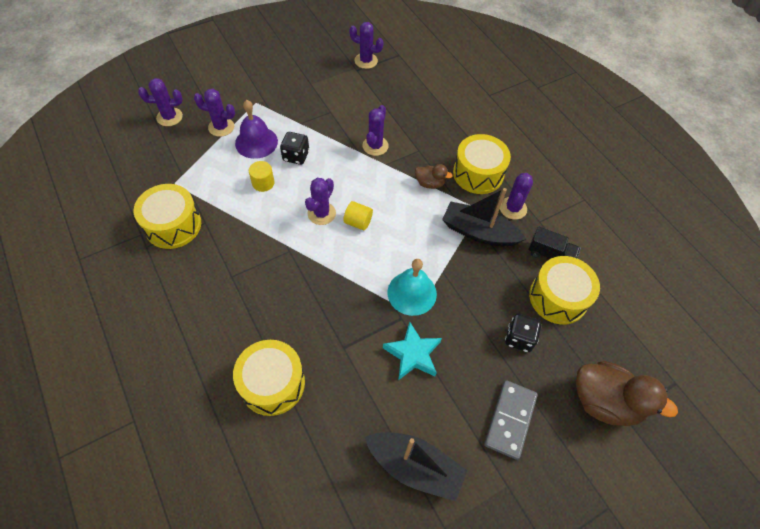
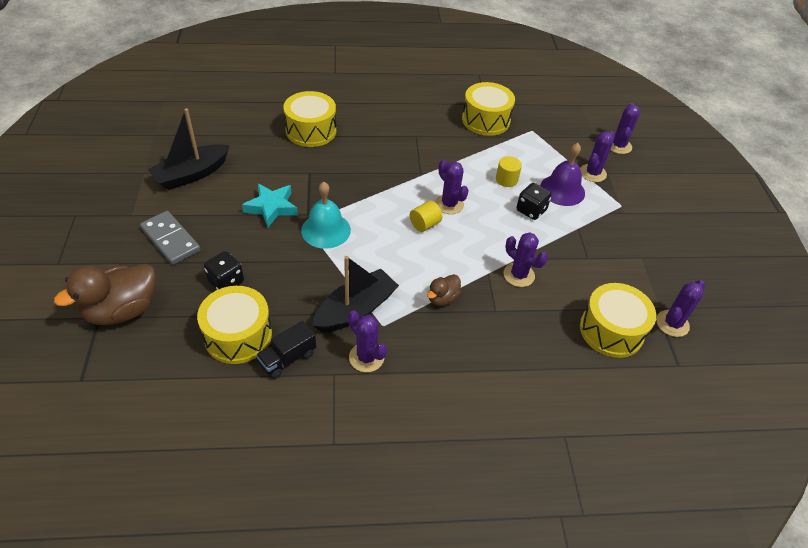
camera: 115 degrees right, 10 degrees down
yellow drum [453,134,511,194] -> yellow drum moved to [580,283,656,358]

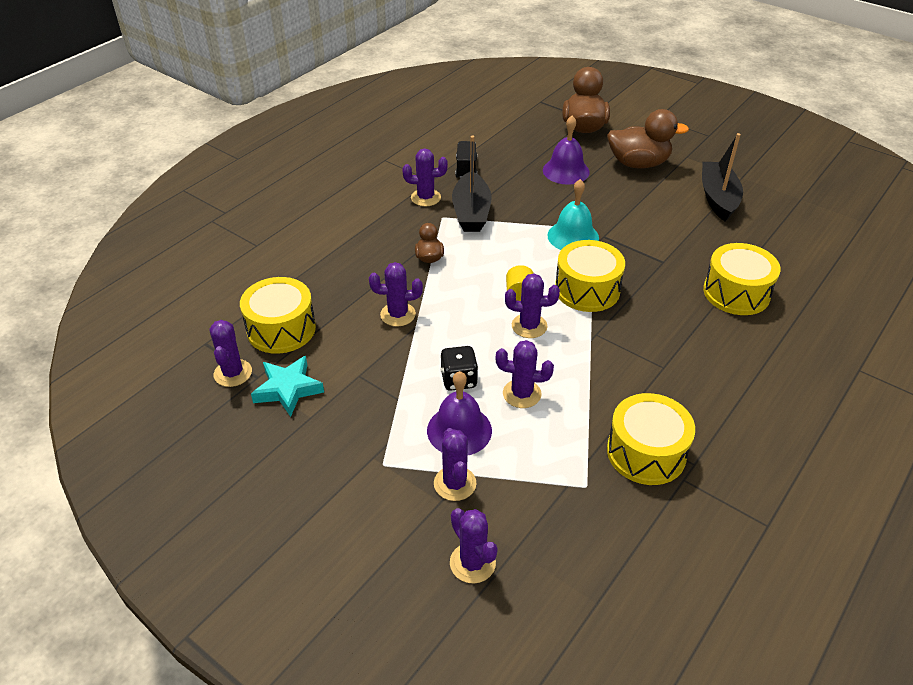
camera: 135 degrees right, 5 degrees down
grey domino [140,211,201,265] -> brown duck [607,109,689,169]
yellow drum [197,286,272,364] -> yellow drum moved to [555,240,625,312]
black dice [204,251,244,290] -> purple bell [543,116,590,185]
turquoise star [242,184,298,228] -> turquoise star moved to [251,356,324,417]
yellow cylinder [496,156,522,187] -> purple cactus [496,340,554,408]

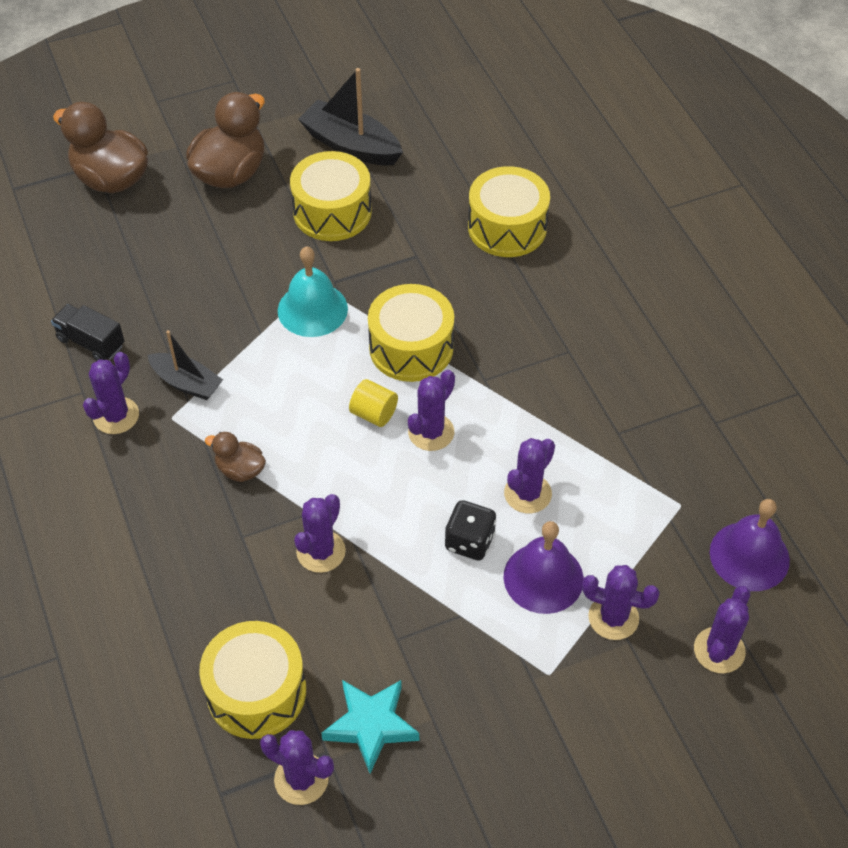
camera: 60 degrees left, 10 degrees up
purple cactus [450,508,498,584] -> purple cactus turned 60 degrees counterclockwise [694,586,750,673]
black boat [452,135,492,232] -> black boat [147,330,223,400], size x0.65
purple bell [543,116,590,185] -> purple bell moved to [710,499,790,591]
yellow drum [607,393,695,485] -> yellow drum moved to [290,151,372,241]

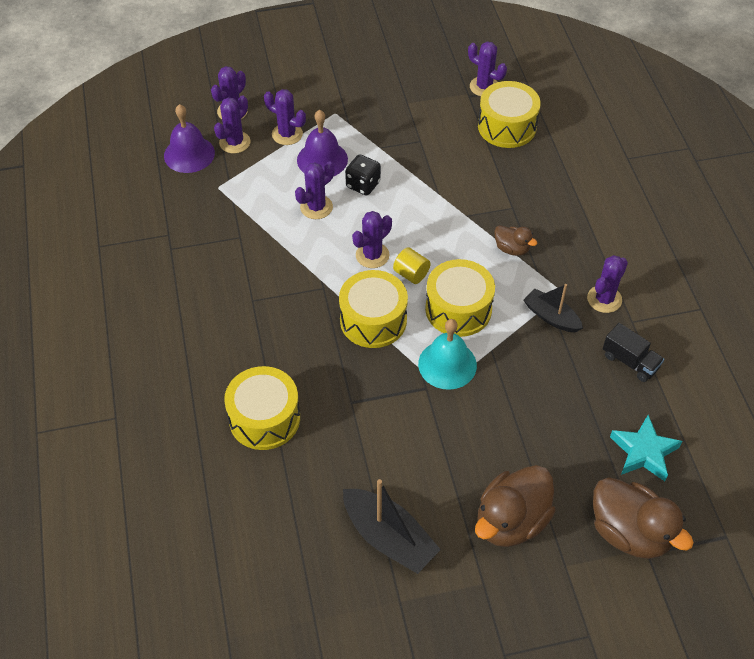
camera: 170 degrees left, 0 degrees up
yellow drum [290,151,372,241] -> yellow drum moved to [425,259,495,337]
purple cactus [294,494,346,573] -> purple cactus moved to [214,95,251,153]
turquoise star [321,680,419,774] -> turquoise star moved to [610,415,682,481]

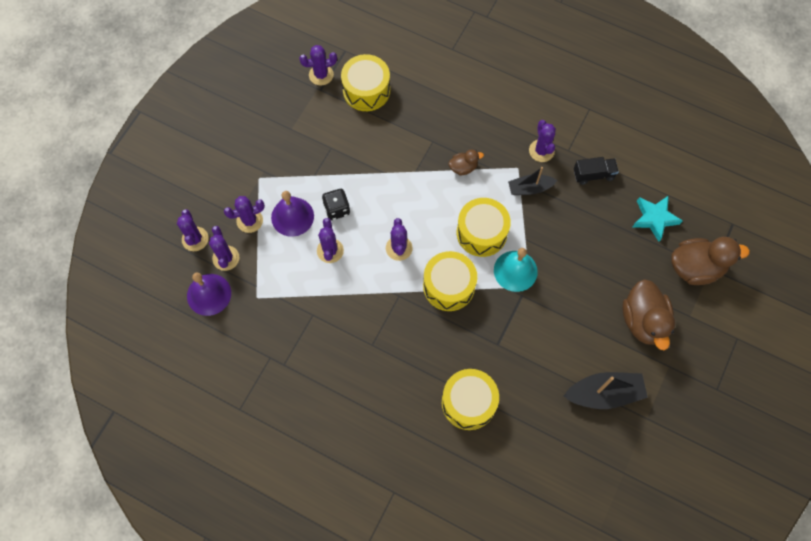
camera: 50 degrees left, 15 degrees up
yellow cylinder [393,247,431,284] -> none

